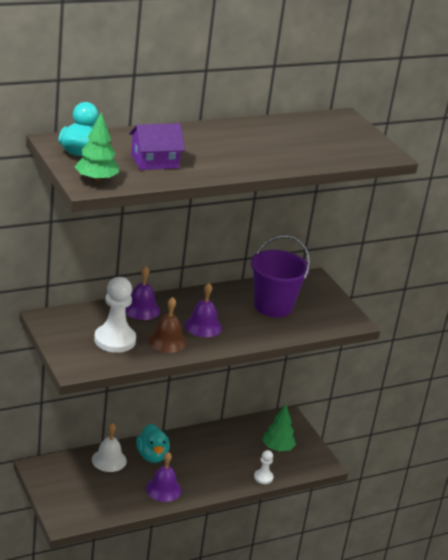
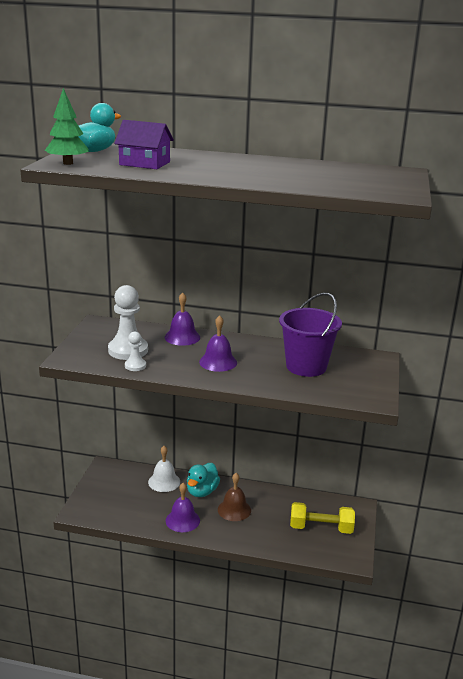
camera: 40 degrees right, 5 degrees down
brown bell [148,297,187,353] -> brown bell moved to [218,473,251,521]
white pawn [254,450,273,484] -> white pawn moved to [125,331,146,371]
green tree [262,404,296,452] -> yellow dumbbell [290,502,355,534]

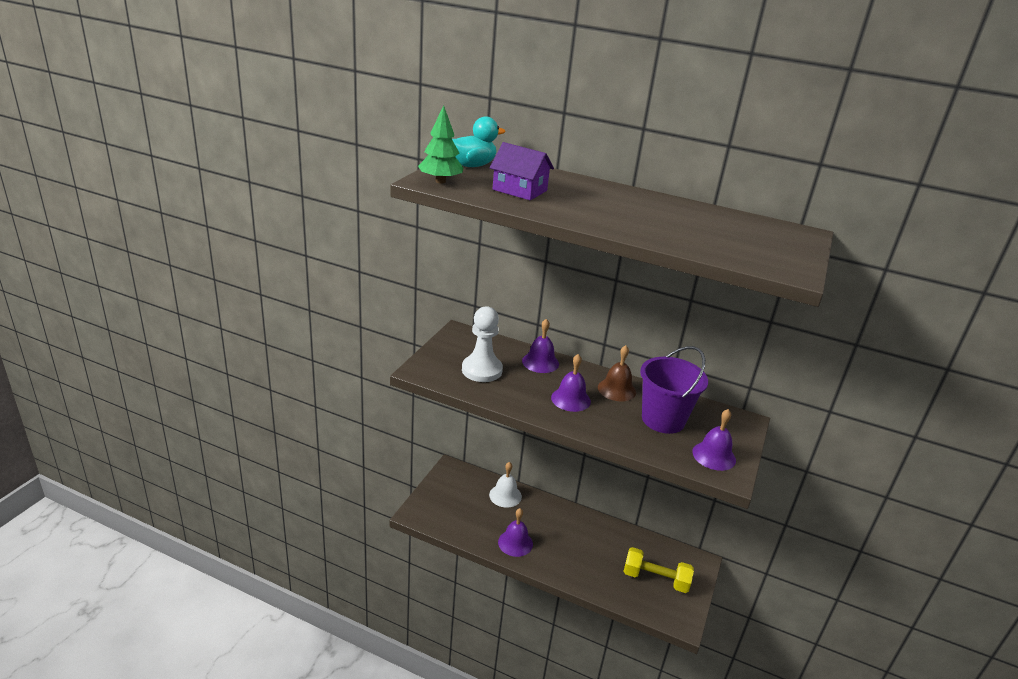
camera: 10 degrees right, 5 degrees up
white pawn [125,331,146,371] -> none
turquoise duck [187,463,220,497] -> none
brown bell [218,473,251,521] -> brown bell moved to [598,345,636,402]
none -> purple bell [692,409,736,471]

